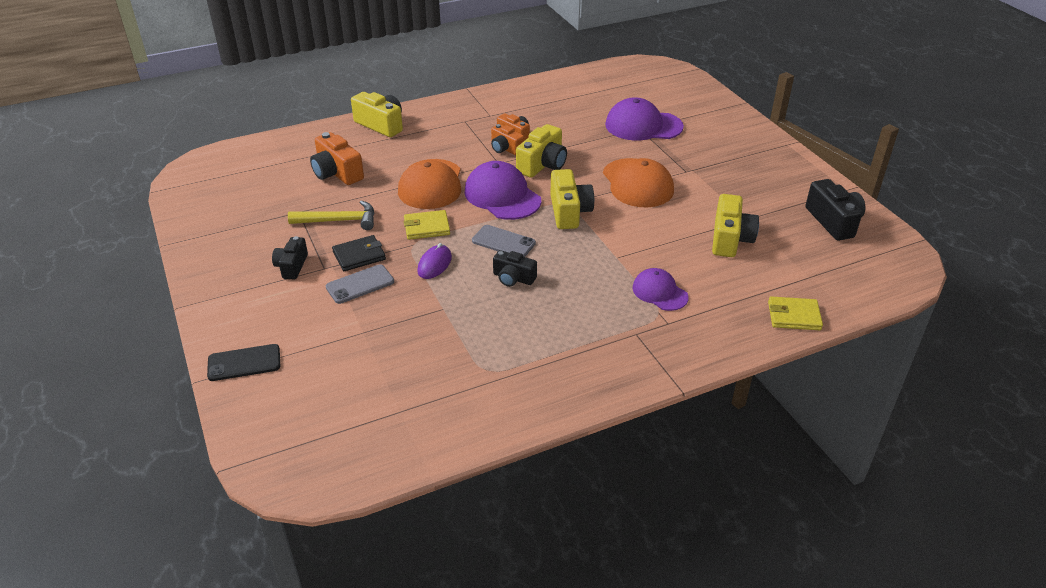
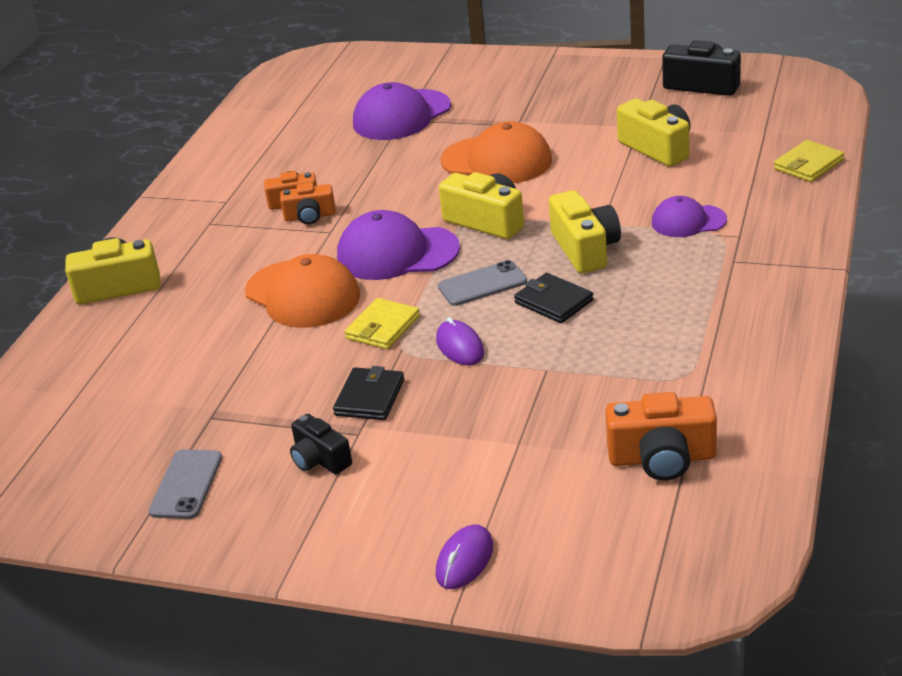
camera: 45 degrees left, 5 degrees down
black phone [207,344,280,381] -> purple mouse [436,524,493,589]
yellow hammer [288,200,374,230] -> none
orange camera [310,132,364,185] -> orange camera moved to [605,392,717,481]
grey phone [326,264,394,304] -> grey phone moved to [149,449,222,519]
black camera [493,250,537,287] -> black wallet [514,273,594,323]
yellow camera [516,124,567,178] -> yellow camera moved to [549,190,621,273]

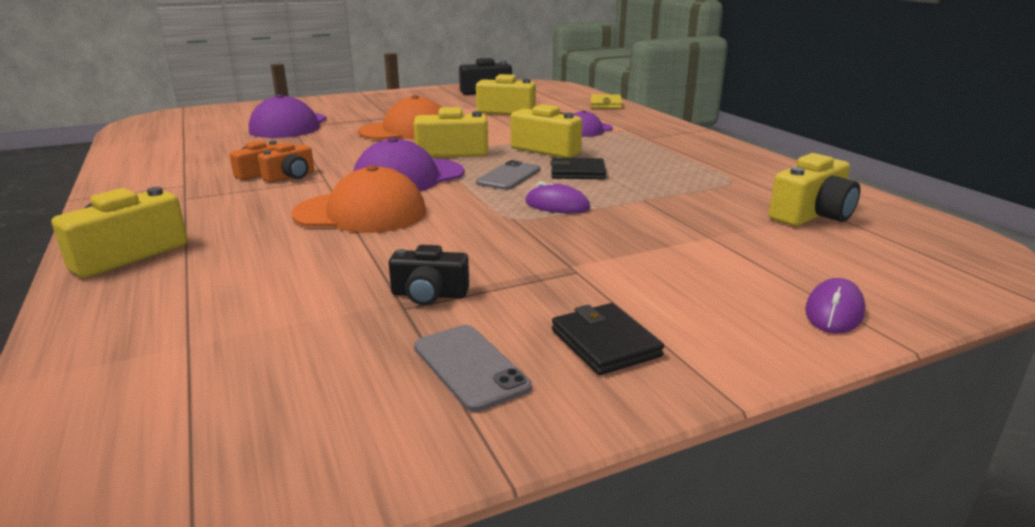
camera: 45 degrees left, 10 degrees down
black camera [290,414,352,474] -> black camera moved to [389,245,469,305]
black wallet [333,366,404,420] -> black wallet moved to [552,303,664,375]
yellow wallet [344,298,420,349] -> none
purple mouse [436,524,493,589] -> purple mouse turned 45 degrees clockwise [805,278,865,333]
orange camera [605,392,717,481] -> yellow camera [769,153,860,226]

